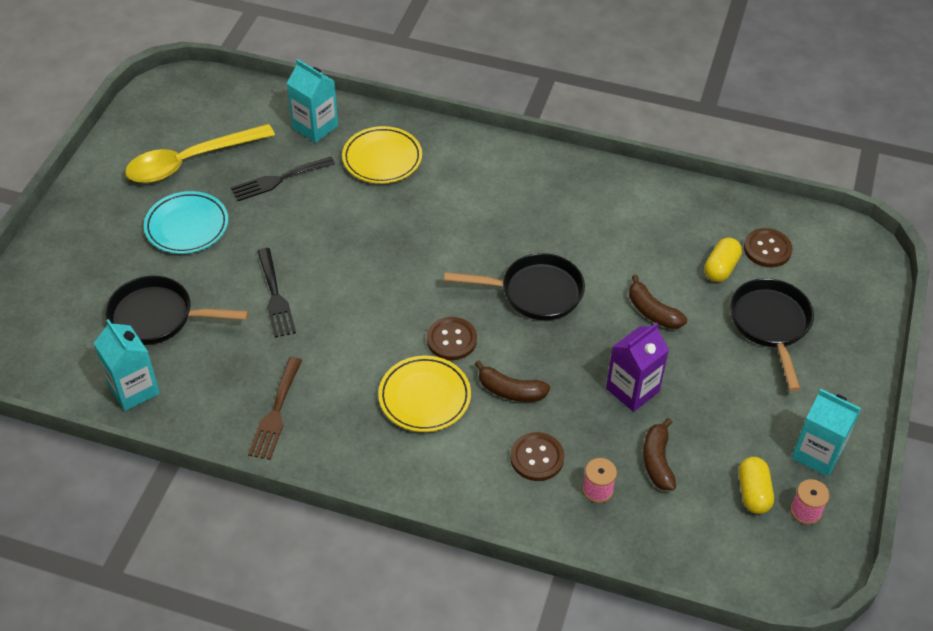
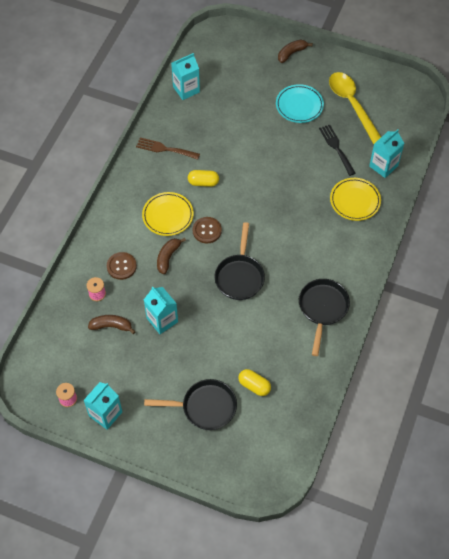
camera: 95 degrees right, 10 degrees up
black pan [106,276,248,345] -> black pan moved to [299,279,350,356]
black fork [258,248,296,338] -> none
purple carton [606,323,669,412] -> turquoise carton [144,286,178,334]
brown banana [629,275,687,329] -> brown banana moved to [278,40,313,63]
yellow capsule [739,457,774,514] -> yellow capsule moved to [188,170,219,187]
brown button [744,228,793,267] -> none

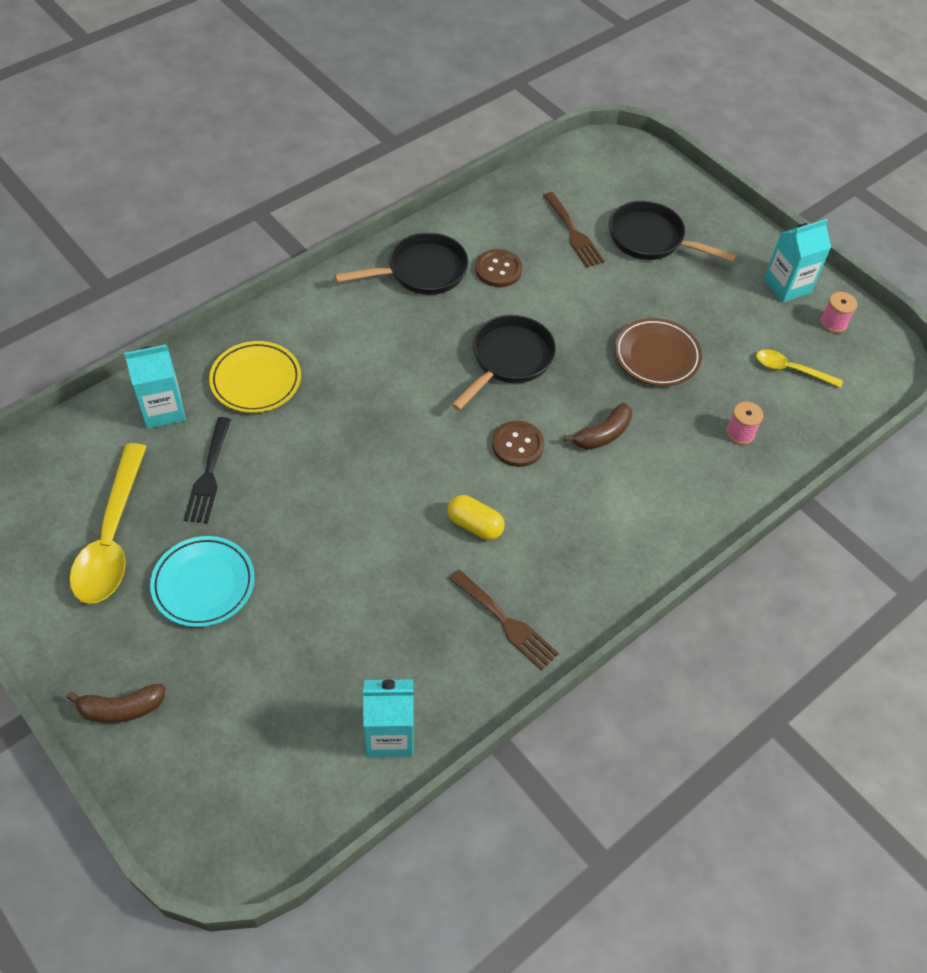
camera: 155 degrees left, 5 degrees down
brown banana [88,315,136,334] -> none
brown button [107,252,137,280] -> brown button moved to [475,249,522,287]
yellow plate [142,192,194,236] -> none
turquoise carton [144,286,178,334] -> brown plate [614,318,702,386]
yellow capsule [238,369,271,396] -> brown fork [543,192,605,267]
black pan [299,279,350,356] -> black pan turned 150 degrees counterclockwise [335,232,469,295]
none -> yellow spoon [756,349,843,388]

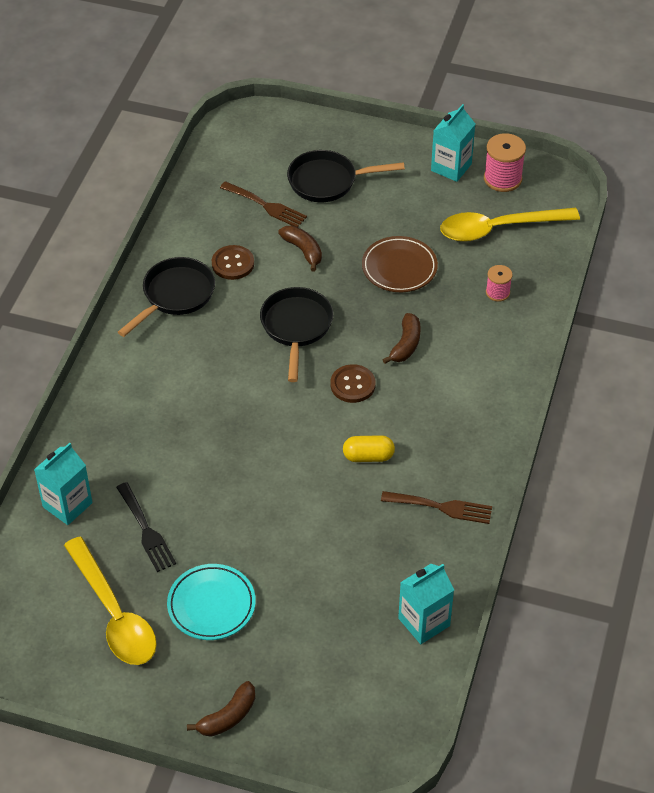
camera: 30 degrees left, 5 degrees down
yellow plate [209,341,301,413] -> none
yellow spoon [756,349,843,388] -> yellow spoon [440,208,580,242], size x1.91
pink spool [820,292,857,333] -> pink spool [484,133,526,192], size x1.66
none -> brown banana [278,225,322,272]

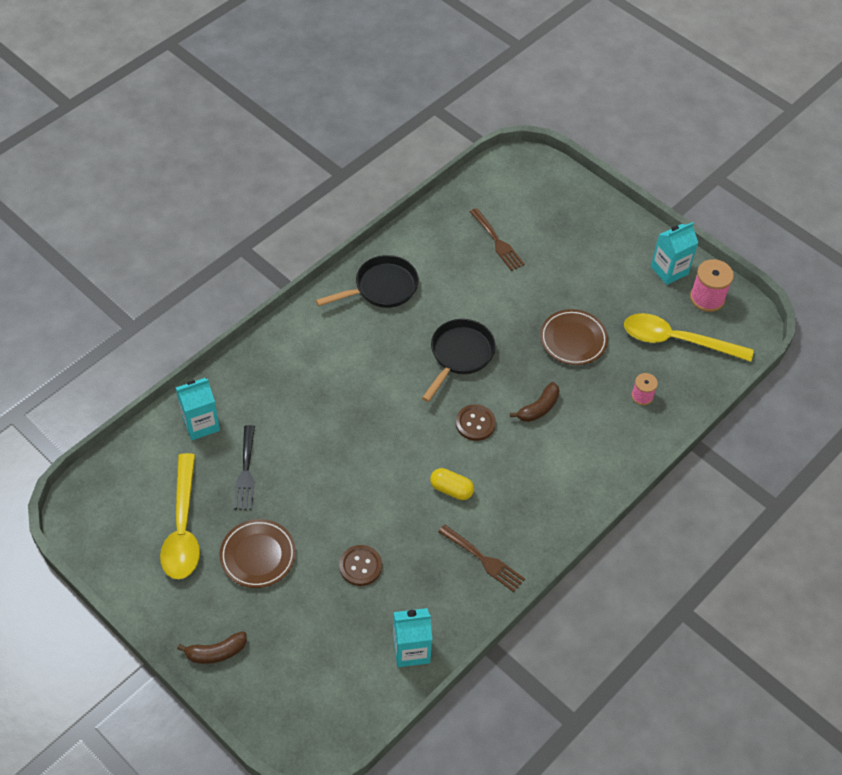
camera: 25 degrees right, 5 degrees up
turquoise plate [167,564,256,640] -> brown plate [219,519,296,588]
brown button [212,245,254,280] -> brown button moved to [339,545,382,586]
brown banana [278,225,322,272] -> none
black pan [287,150,405,202] -> none

